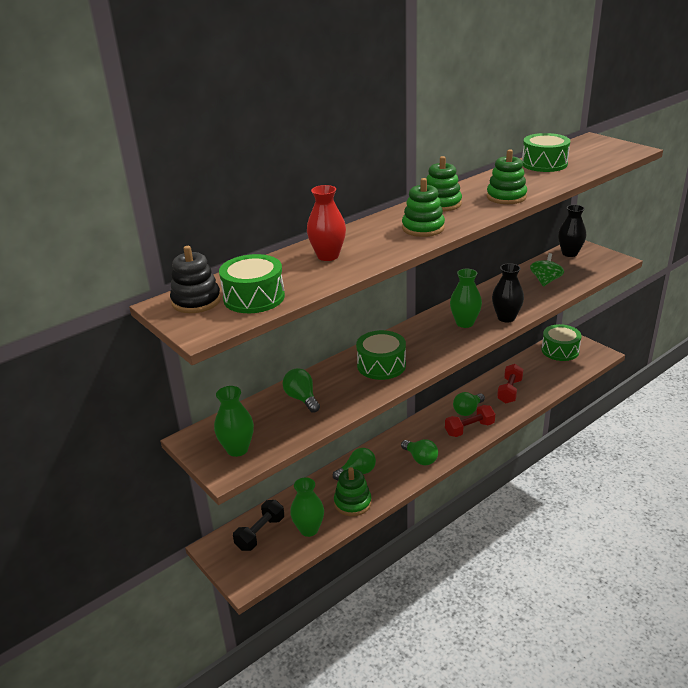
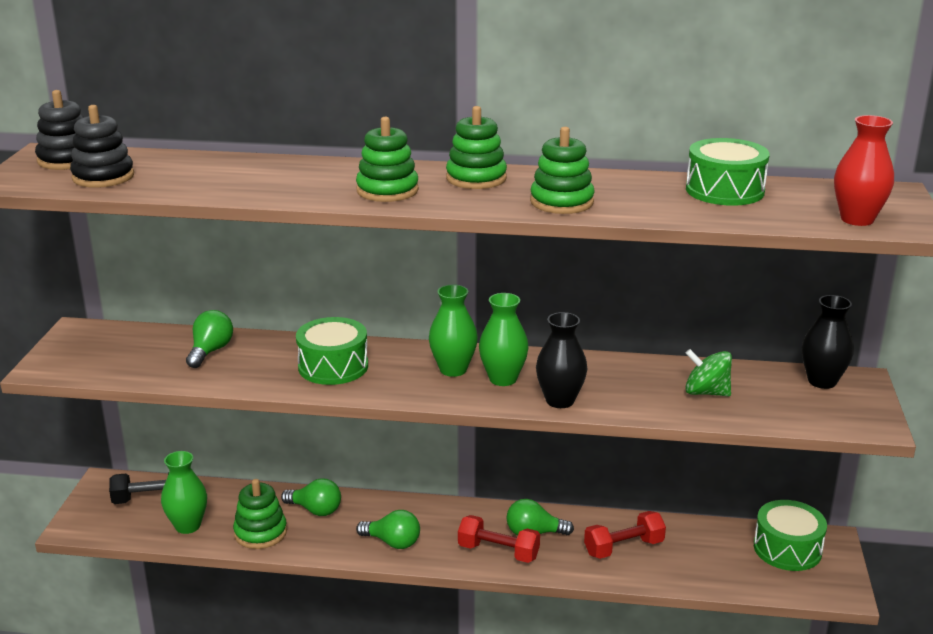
camera: 45 degrees right, 5 degrees down
green vase [214,386,254,457] -> green vase moved to [429,284,478,377]
green drum [219,254,285,313] -> black stacking toy [70,105,134,188]
red vase [307,185,346,261] -> red vase moved to [834,115,894,226]
green light bulb [401,439,438,465] -> green light bulb turned 75 degrees counterclockwise [356,510,420,549]
green spinning top [530,253,564,287] -> green spinning top turned 135 degrees counterclockwise [685,349,732,396]

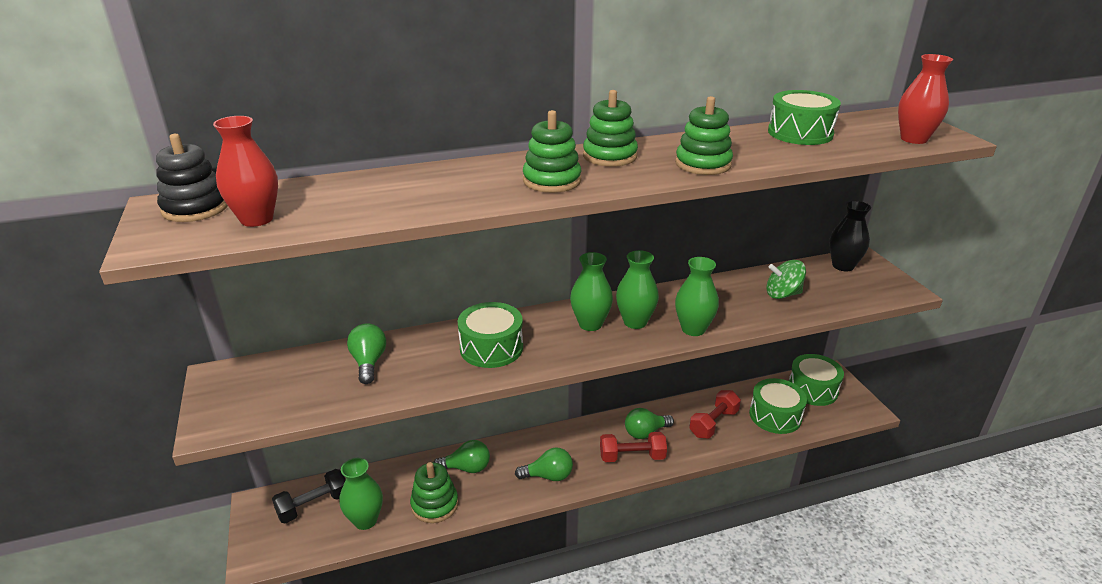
camera: 25 degrees left, 5 degrees up
black stacking toy [70,105,134,188] -> red vase [213,116,278,227]
black vase [536,312,587,408] -> green vase [675,257,719,336]
none -> green drum [749,378,807,434]

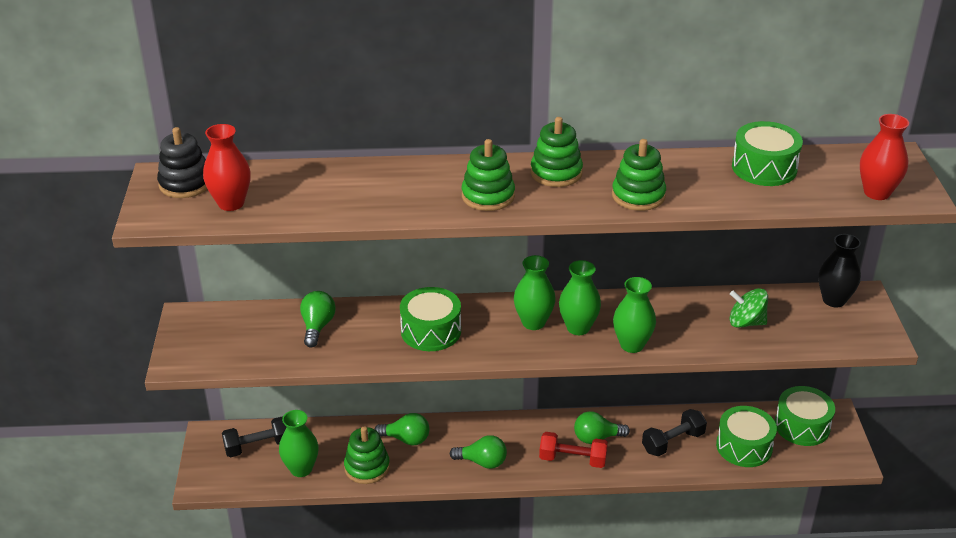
camera: 15 degrees right, 5 degrees up
red dumbbell [689,390,741,439] -> black dumbbell [642,409,707,456]

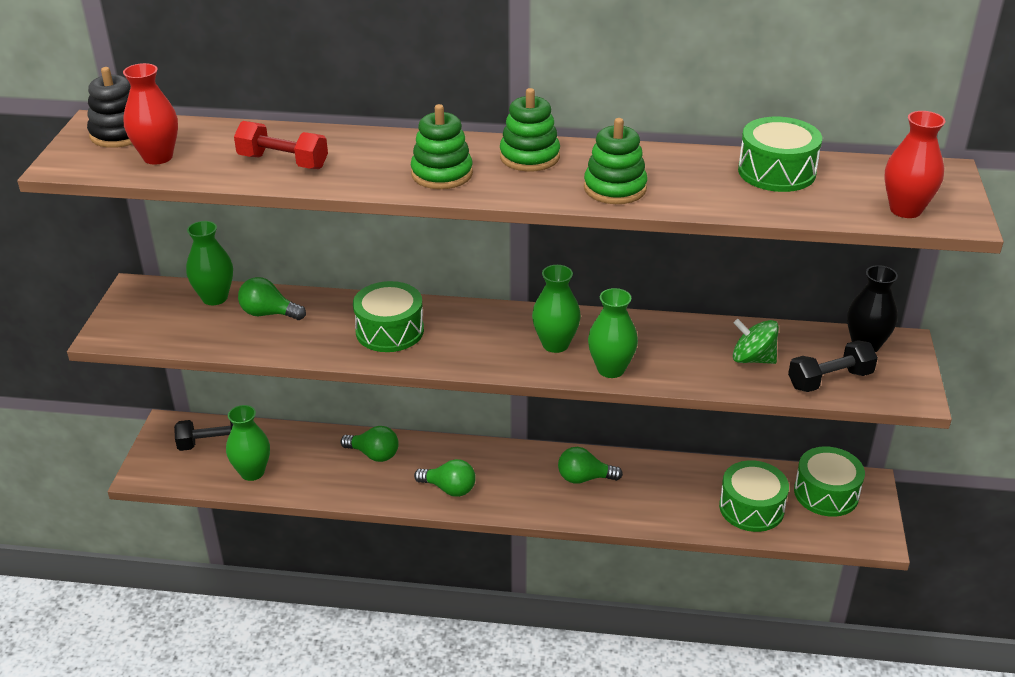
camera: 10 degrees right, 0 degrees up
green light bulb [300,291,336,347] -> green light bulb turned 90 degrees counterclockwise [238,277,306,320]
green stacking toy [344,426,390,484] -> none
green vase [514,255,556,330] -> green vase moved to [186,221,233,305]
red dumbbell [539,432,608,468] -> red dumbbell moved to [234,121,328,169]
black dumbbell [642,409,707,456] -> black dumbbell moved to [788,340,878,392]

